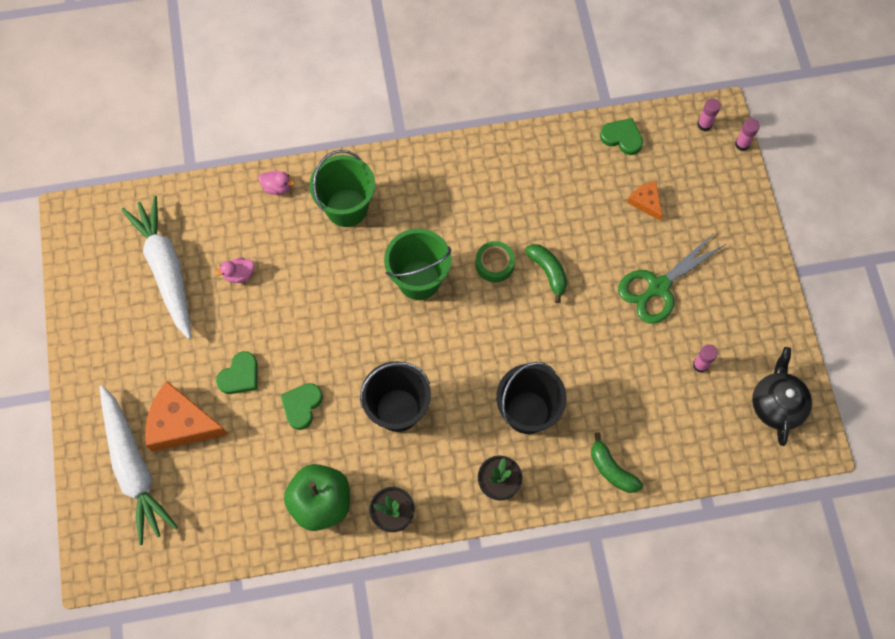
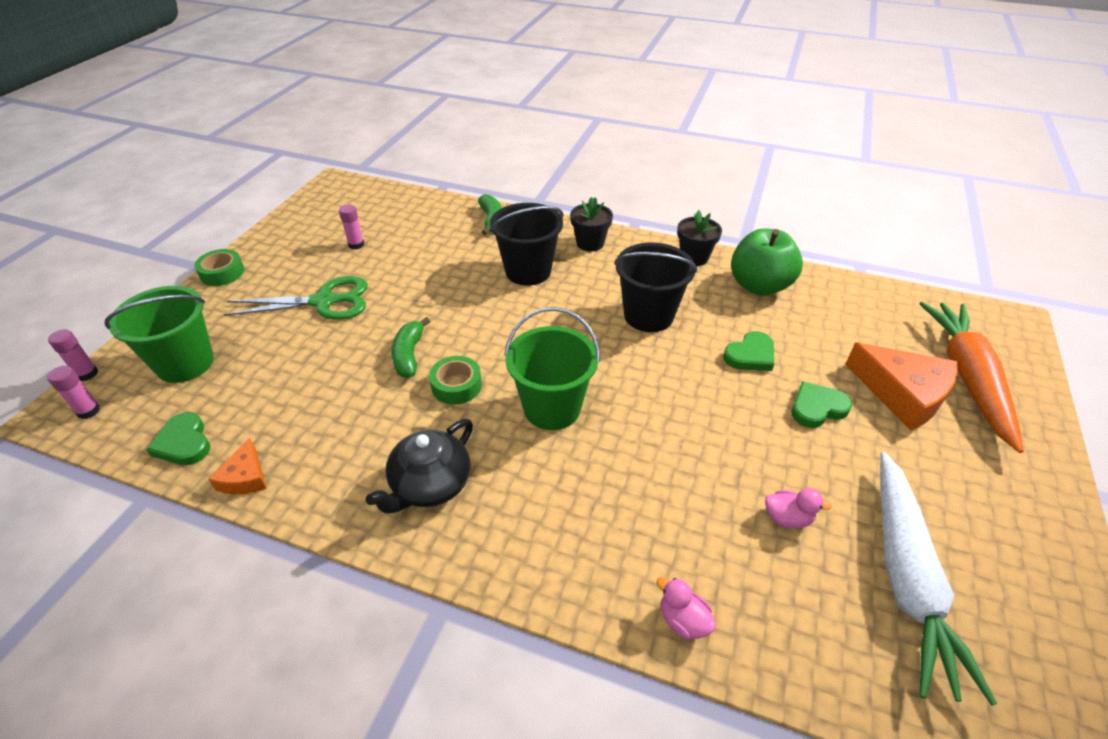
camera: 150 degrees left, 25 degrees down
white carrot [100,385,178,545] -> orange carrot [919,302,1024,453]
green bucket [309,150,375,227] -> green bucket moved to [104,286,214,383]
orange cheese [627,182,662,220] -> orange cheese moved to [208,438,266,494]
black teapot [752,347,812,446] -> black teapot moved to [366,419,473,514]
none -> green tape [194,249,244,286]

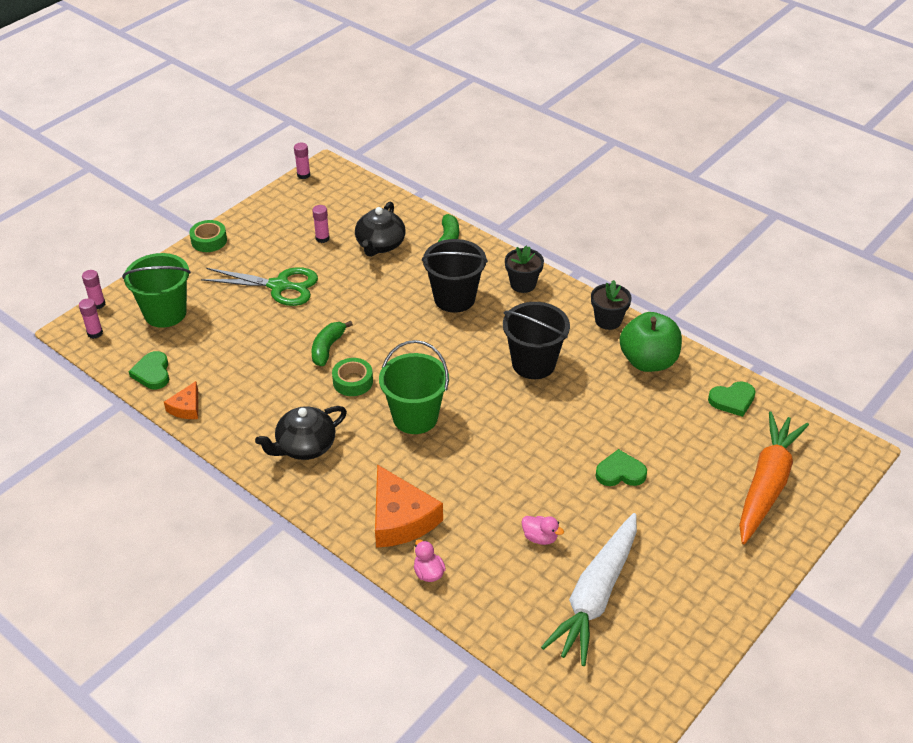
camera: 20 degrees right, 0 degrees up
green heart [723,331,774,371] -> green heart moved to [708,381,756,417]
orange cheese [845,342,958,430] -> orange cheese moved to [375,464,443,548]
none -> pink glue stick [294,142,310,179]
none -> black teapot [355,201,406,257]

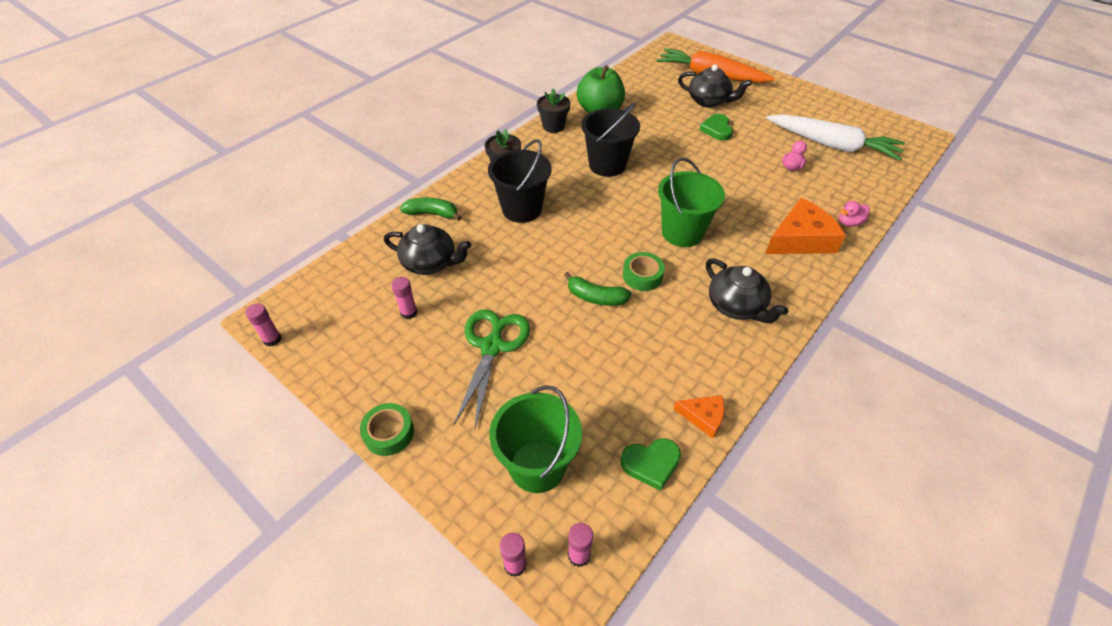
camera: 90 degrees left, 5 degrees up
green heart [708,381,756,417] -> none
none -> black teapot [678,64,752,108]

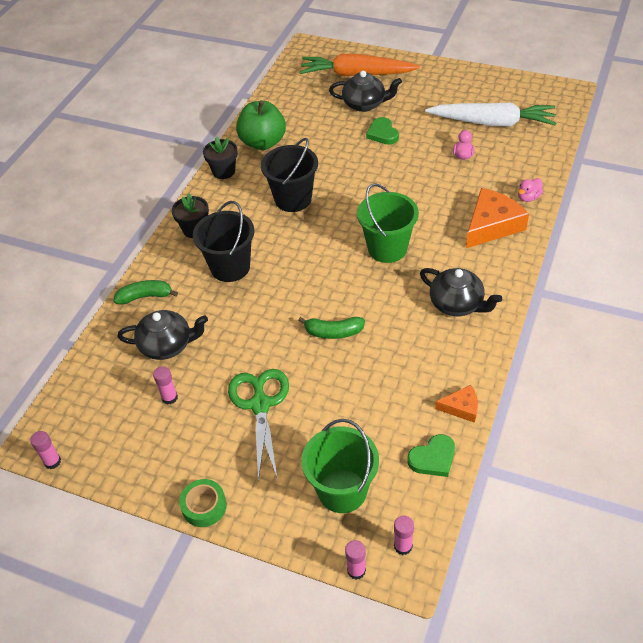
camera: 15 degrees left, 0 degrees up
green tape [623,252,665,291] -> none

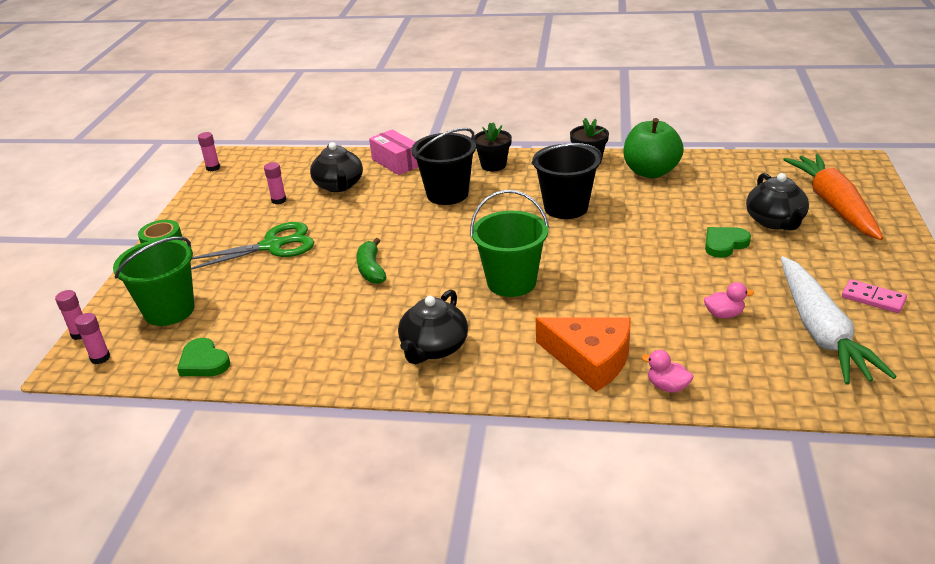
camera: 75 degrees right, 15 degrees down
green banana [114,280,178,304] -> pink box [369,130,418,175]
orange cheese [435,385,478,423] -> none
none -> pink domino [842,279,907,313]

